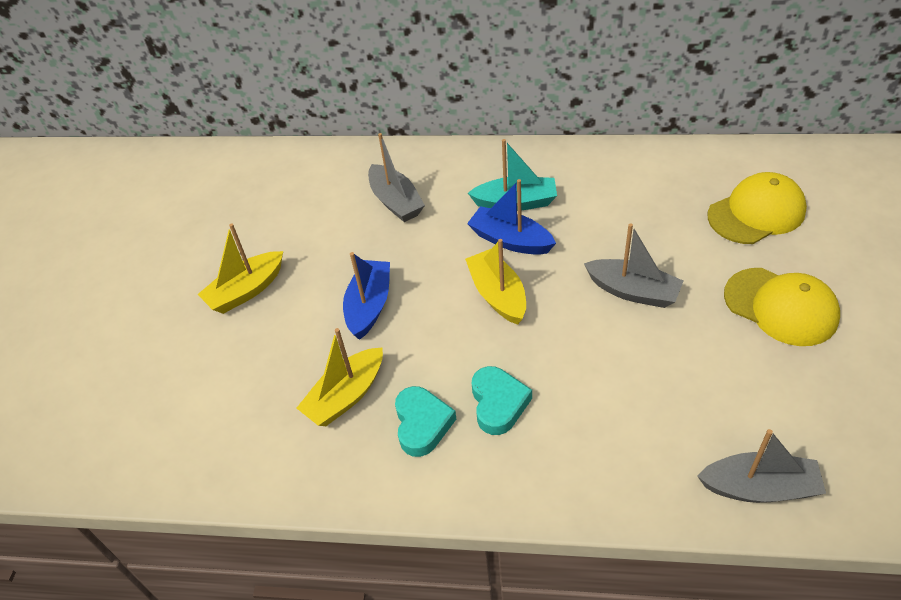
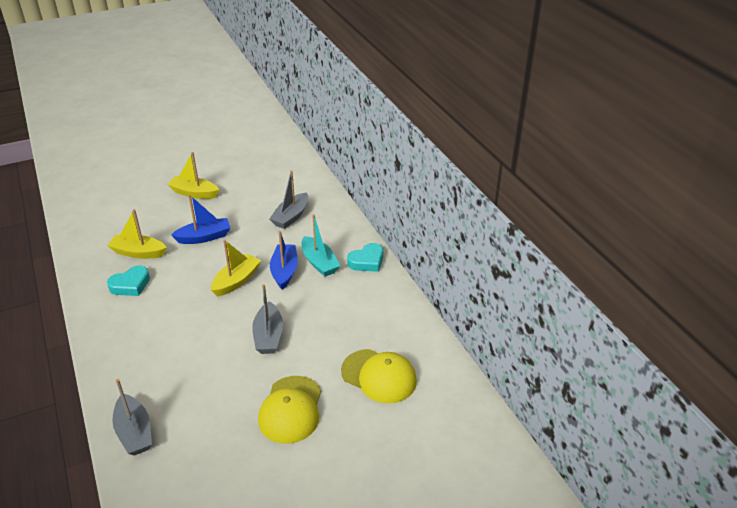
camera: 55 degrees right, 10 degrees down
turquoise heart [472,366,532,435] -> turquoise heart moved to [347,243,383,272]

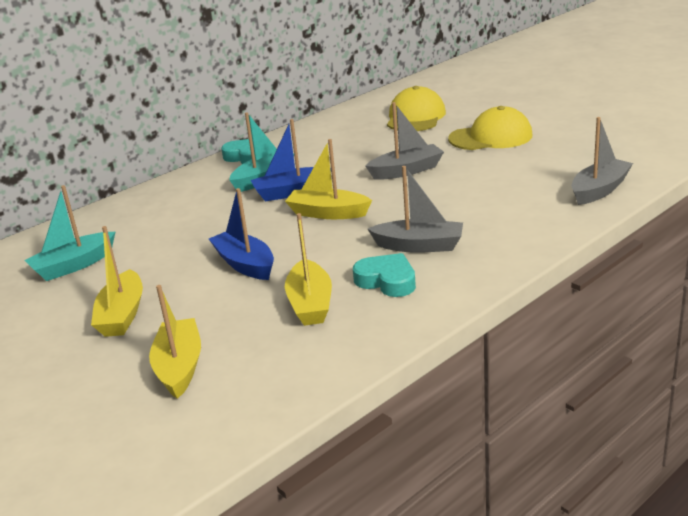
camera: 105 degrees left, 10 degrees down
grey boat [269,170,308,229] -> grey boat moved to [368,166,463,253]
none -> turquoise boat [24,185,115,281]
none -> yellow boat [149,285,201,399]

